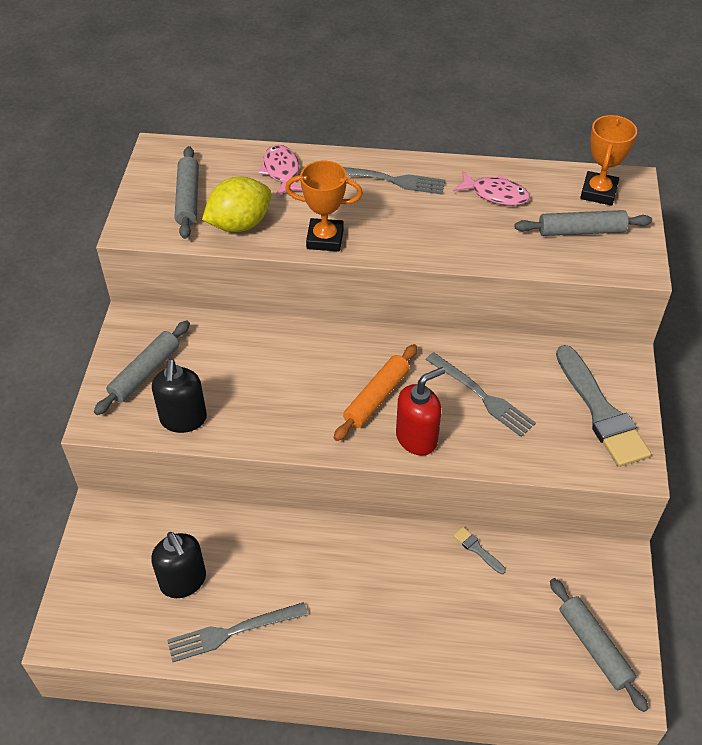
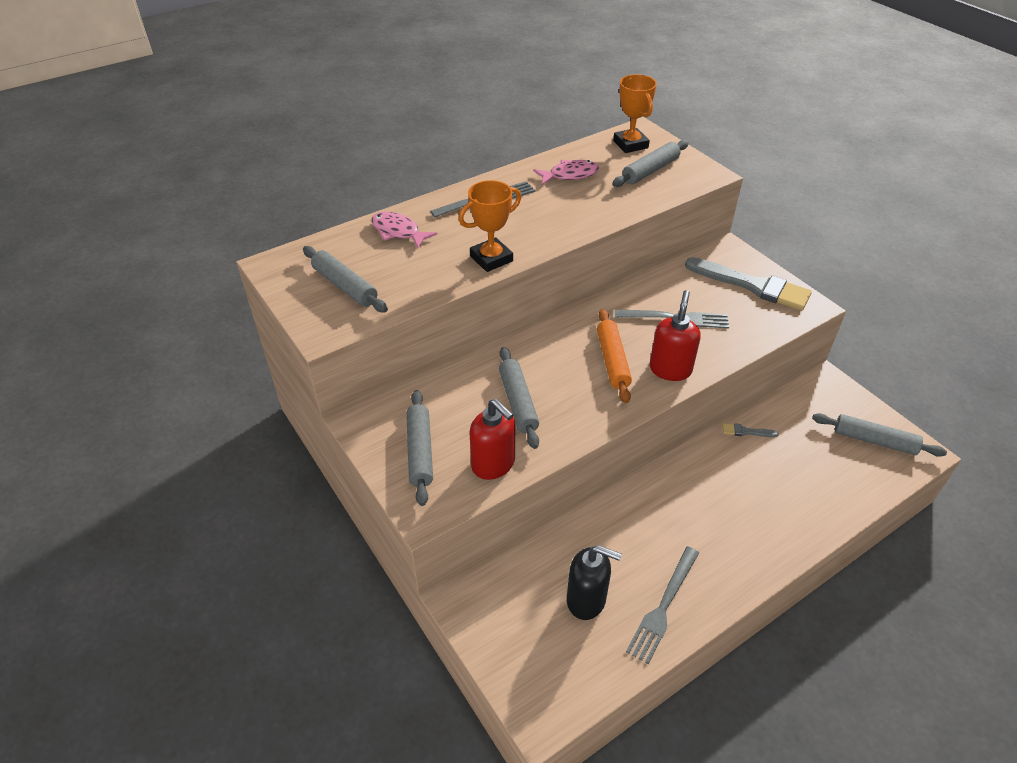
camera: 40 degrees left, 5 degrees down
black soap dispenser [152,359,207,433] -> red soap dispenser [469,399,515,480]
yellow lemon [202,176,271,232] -> none
none -> grey rolling pin [499,347,539,449]

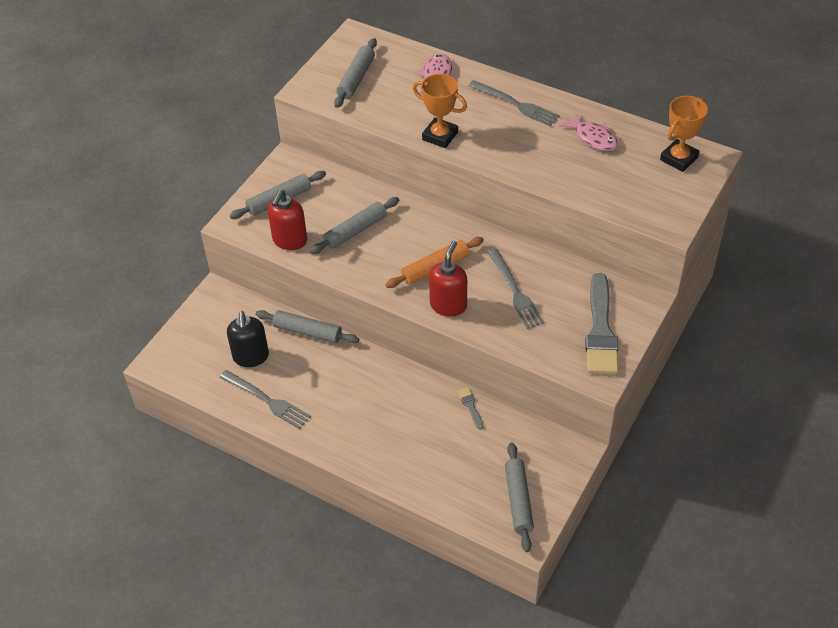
camera: 65 degrees right, 5 degrees up
grey rolling pin [612,140,689,187] -> grey rolling pin moved to [256,310,359,344]
grey fork [626,547,699,664] -> grey fork turned 150 degrees counterclockwise [220,370,311,429]
red soap dispenser [650,290,701,381] -> red soap dispenser turned 60 degrees counterclockwise [429,241,467,317]

